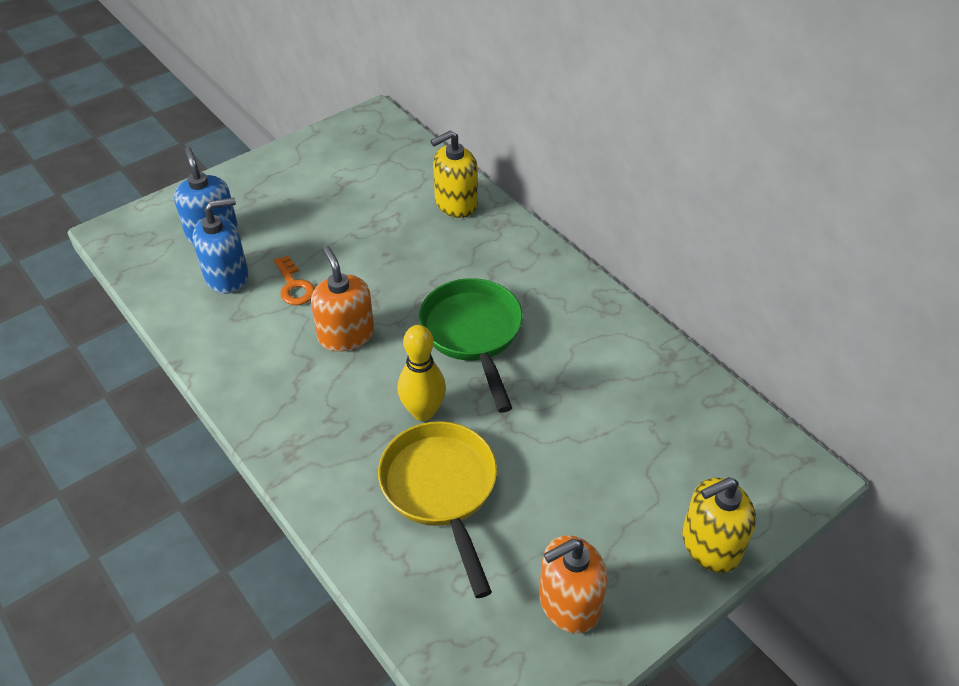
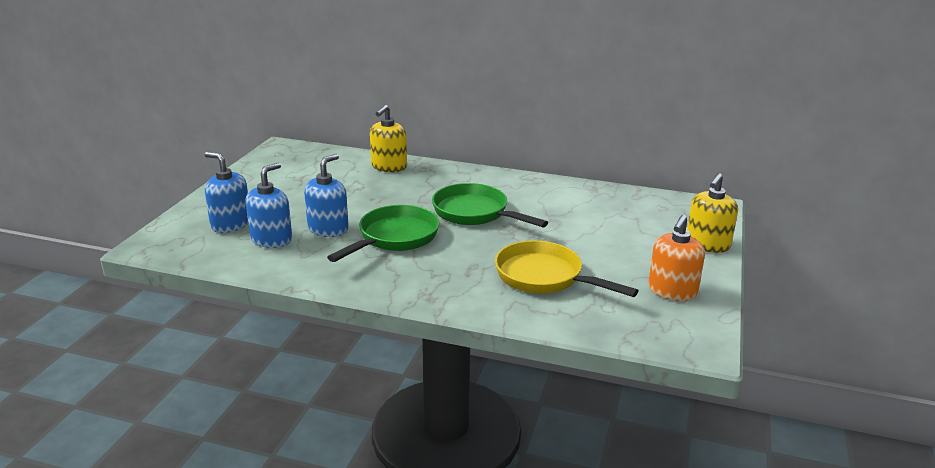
camera: 35 degrees left, 20 degrees down
orange key [274,255,315,305] -> blue soap dispenser [304,154,349,237]
orange soap dispenser [311,246,374,352] -> green pan [327,205,439,262]
yellow bowling pin [398,325,446,421] -> none

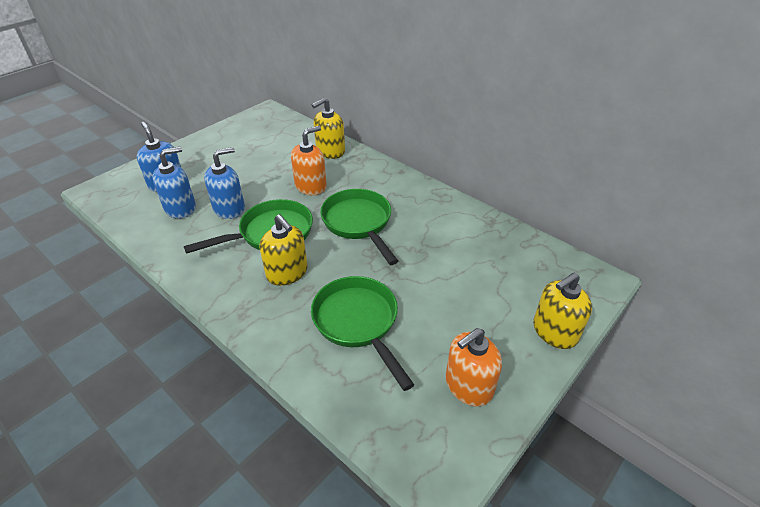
camera: 25 degrees right, 15 degrees up
yellow pan [495,241,639,297] -> green pan [311,276,414,391]
none -> yellow soap dispenser [259,214,308,286]
none -> orange soap dispenser [291,126,327,196]

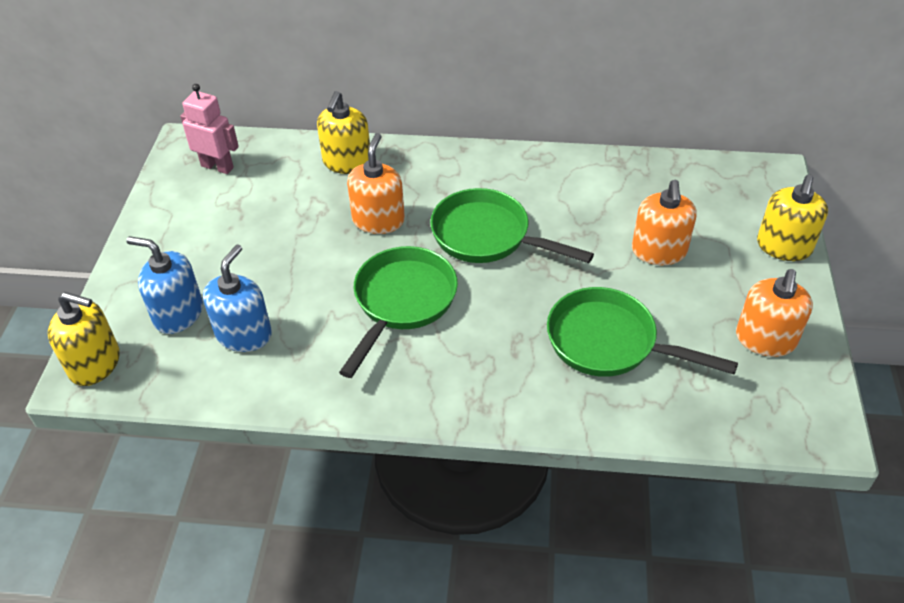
camera: 35 degrees left, 5 degrees up
blue soap dispenser [204,147,245,219] -> none
yellow soap dispenser [259,214,308,286] -> yellow soap dispenser moved to [48,292,120,386]
none -> pink robot [180,84,239,174]
none -> orange soap dispenser [632,180,696,265]

